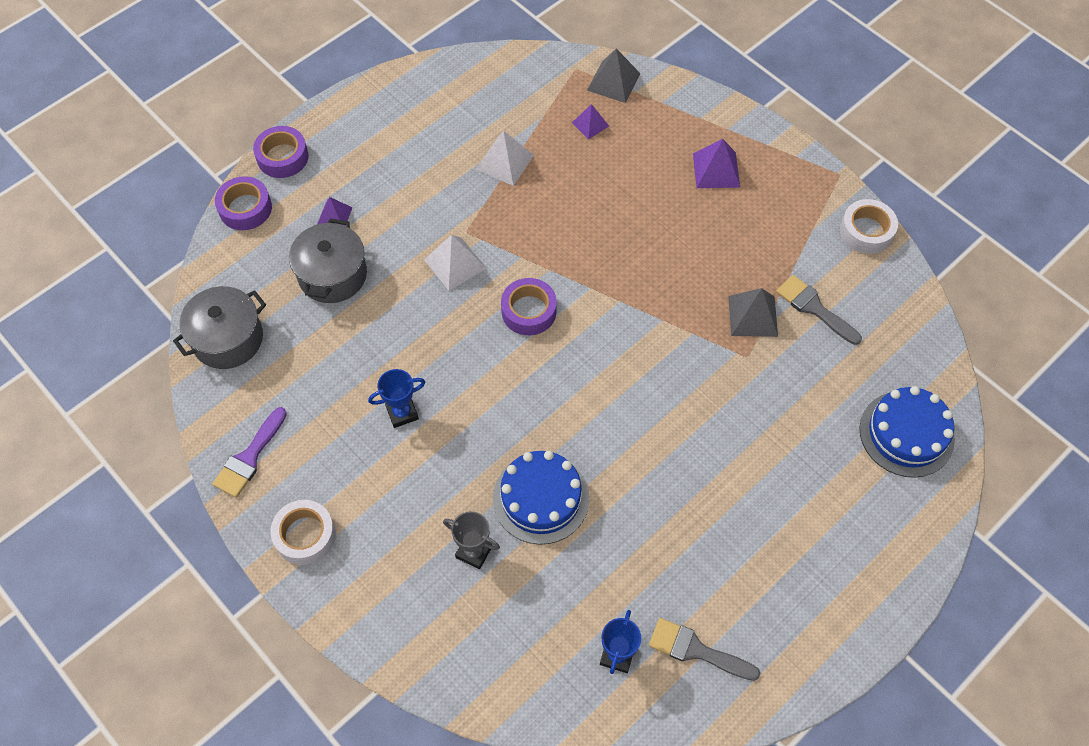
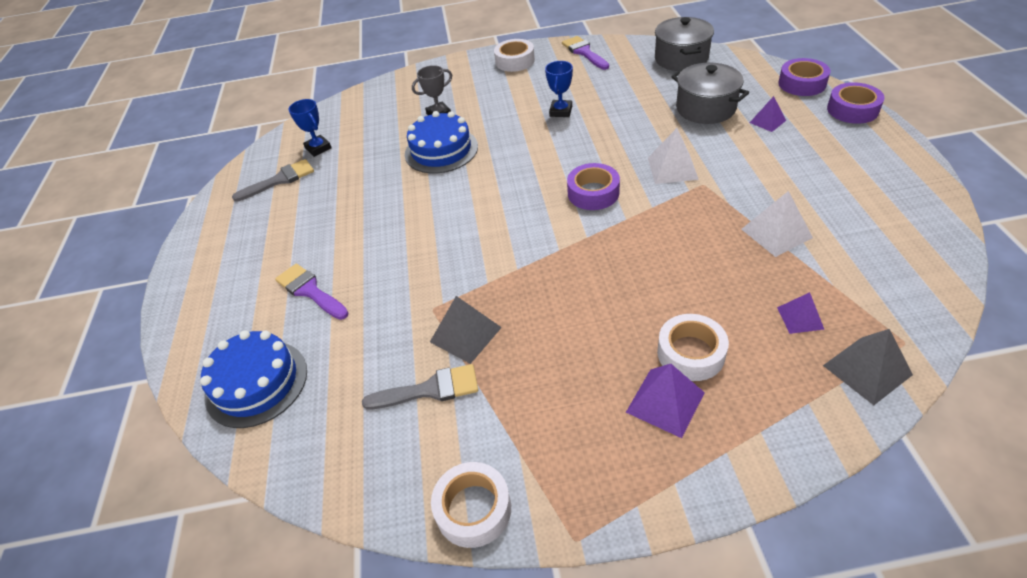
camera: 130 degrees right, 15 degrees down
none -> purple brush [275,263,349,320]
none -> white tape [657,314,729,381]

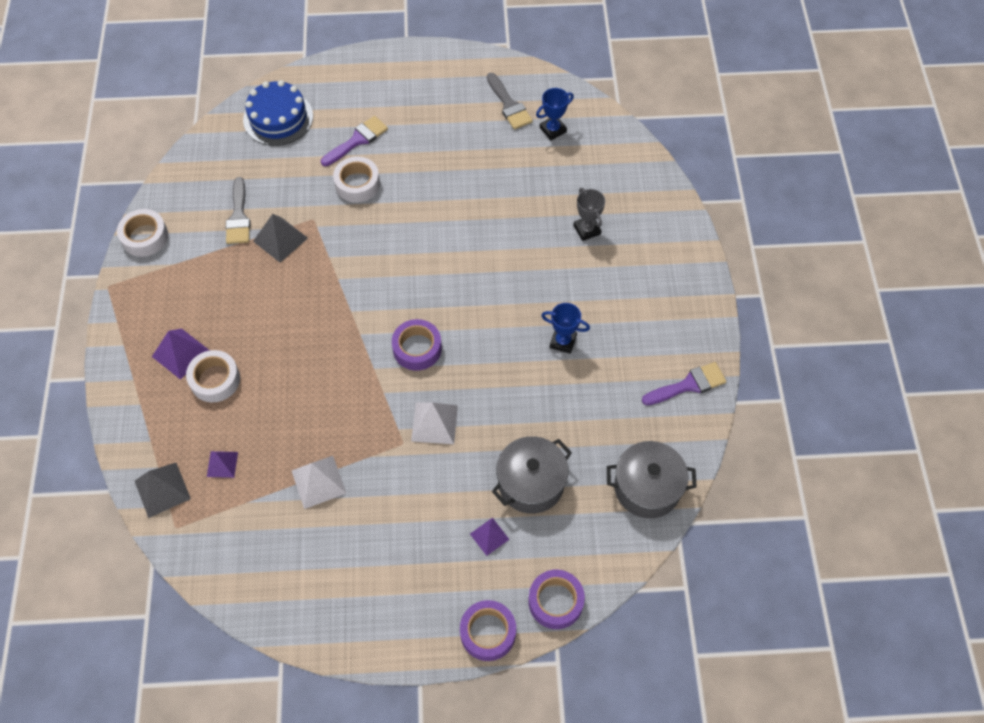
camera: 90 degrees right, 15 degrees up
blue cake [405,111,478,173] -> none
white tape [494,39,535,72] -> white tape moved to [333,157,380,203]

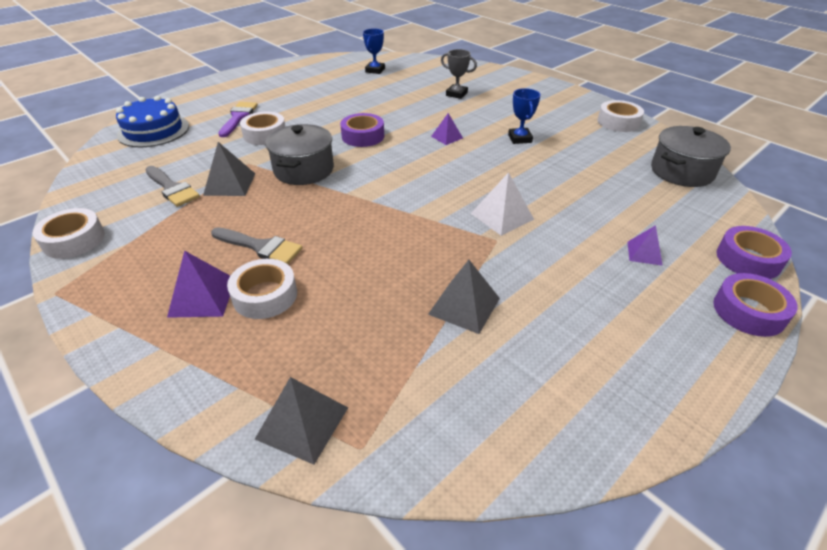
camera: 40 degrees left, 20 degrees down
purple pyramid [207,451,238,478] -> purple pyramid moved to [431,113,463,145]
white pyramid [292,456,347,509] -> grey pyramid [428,260,500,334]
purple tape [392,319,442,371] -> purple tape moved to [340,113,384,147]
grey brush [487,73,533,129] -> grey brush moved to [211,227,303,264]
grey pot [492,436,572,514] -> grey pot moved to [265,124,334,185]
blue trophy [541,303,590,354] -> blue trophy turned 75 degrees counterclockwise [508,88,541,144]
purple brush [642,362,727,405] -> white tape [598,100,644,132]

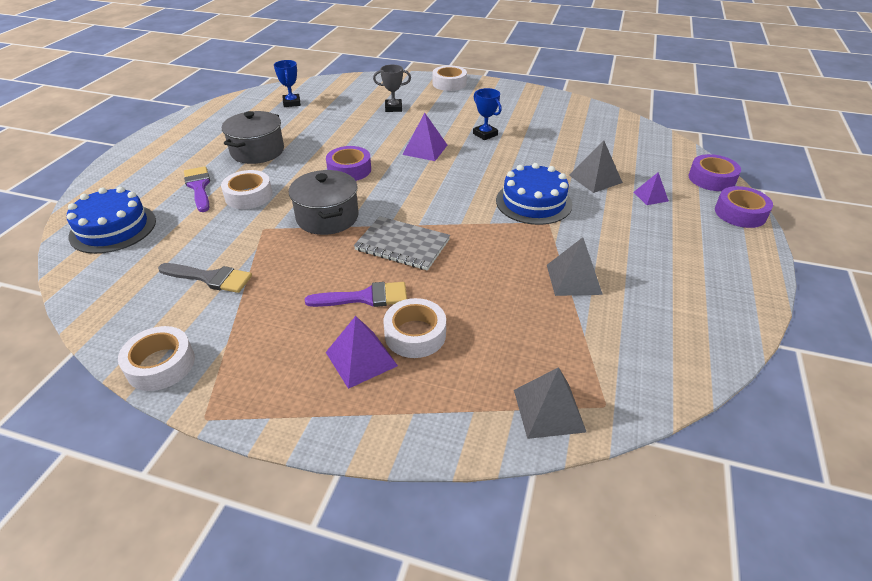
camera: 30 degrees left, 0 degrees up
grey pyramid [203,142,255,196] -> grey pyramid moved to [569,140,623,193]
grey brush [211,227,303,264] -> purple brush [305,282,407,307]
purple pyramid [431,113,463,145] -> purple pyramid [402,113,447,161], size x1.58
white pyramid [471,172,534,236] -> blue cake [496,163,572,225]
white tape [598,100,644,132] -> white tape moved to [432,66,467,91]
grey pot [651,126,731,187] -> grey pot moved to [222,111,284,164]
none -> grey notebook [354,216,450,271]

